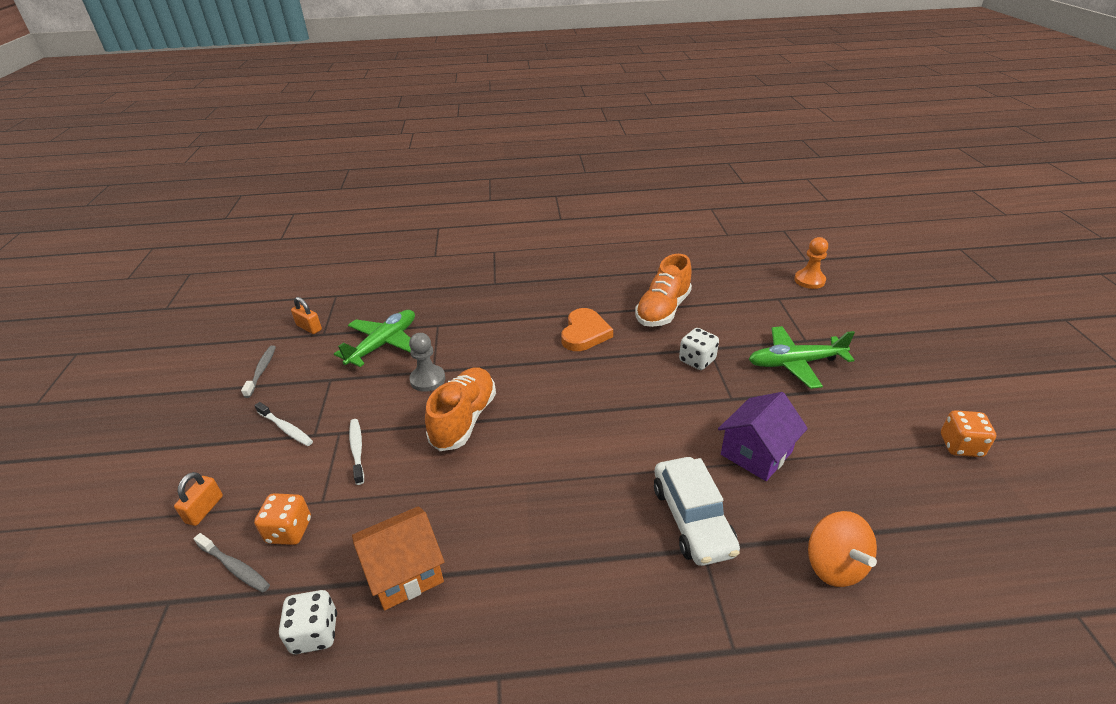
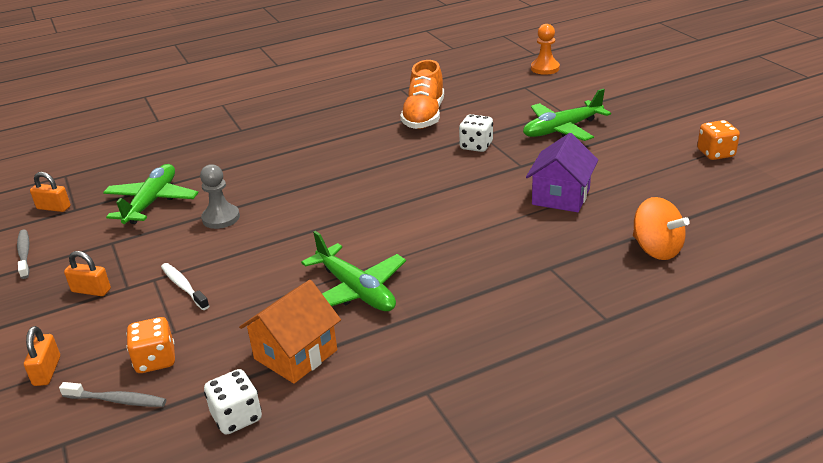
camera: 20 degrees left, 5 degrees down
white toothbrush [254,402,313,446] -> orange padlock [64,251,111,296]
orange shoe [425,367,496,451] -> none
orange heart [561,308,613,351] -> none
white car [654,457,740,566] -> none
none -> green plane [301,231,406,311]

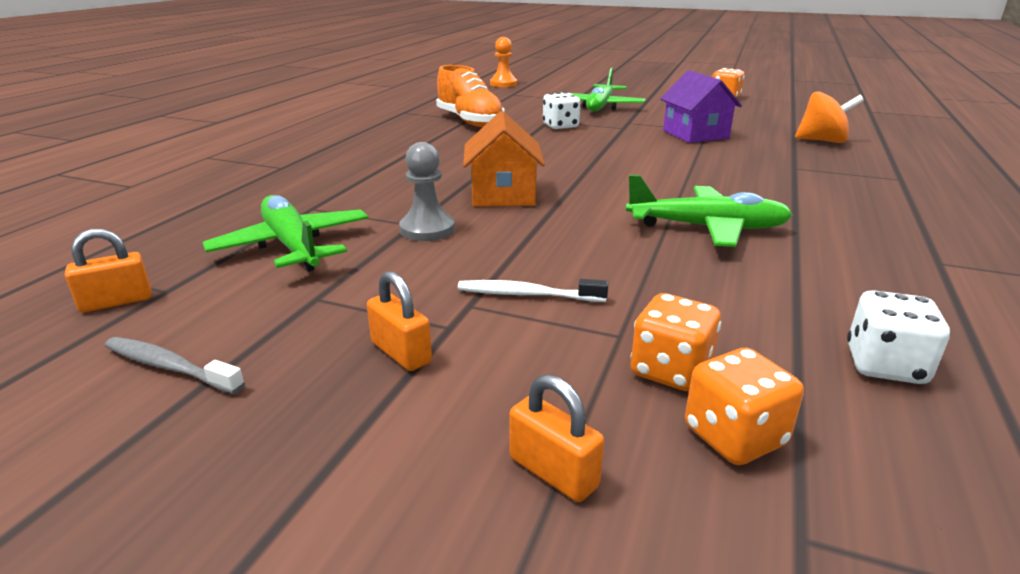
camera: 45 degrees left, 5 degrees down
grey toothbrush [59,382,166,407] -> orange dice [685,348,804,465]
orange padlock [64,251,111,296] -> orange padlock turned 75 degrees clockwise [367,271,432,371]
orange house [239,280,341,384] -> orange house moved to [463,111,545,207]

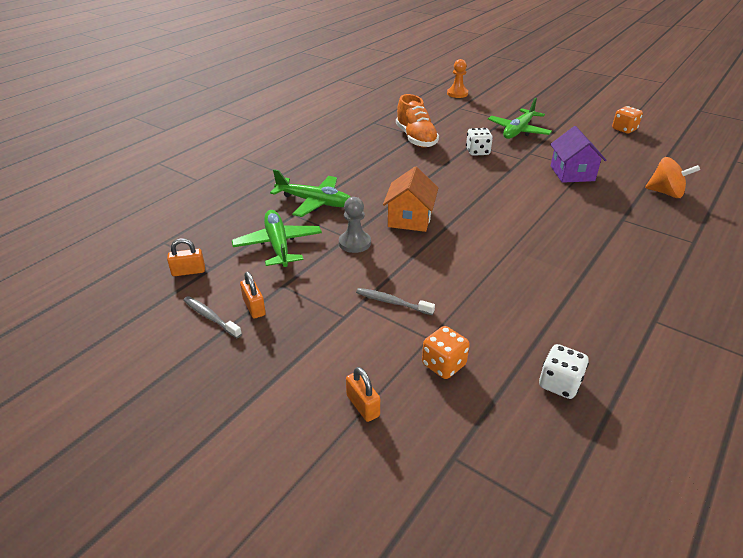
camera: 15 degrees right, 10 degrees up
orange padlock [367,271,432,371] -> orange padlock moved to [240,272,266,318]
white toothbrush [458,279,608,302] -> grey toothbrush [356,288,435,315]
green plane [626,175,793,247] -> green plane moved to [270,169,350,217]
orange dice [685,348,804,465] -> none

